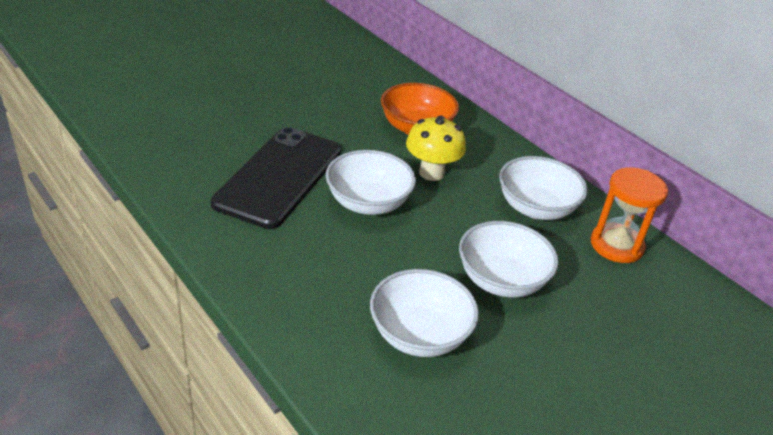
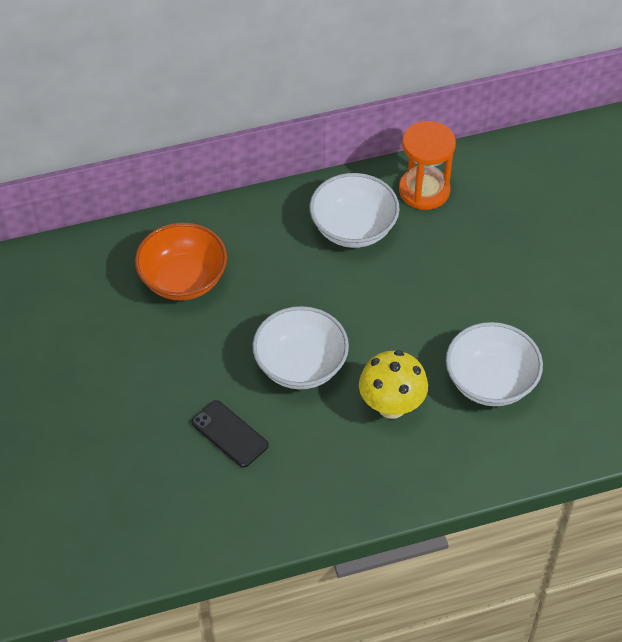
camera: 65 degrees left, 15 degrees up
black phone [211,127,341,229] -> black phone [191,400,269,468], size x0.46
yellow mushroom [406,116,466,181] -> yellow mushroom moved to [359,350,428,419]
white bowl [459,221,559,298] -> none

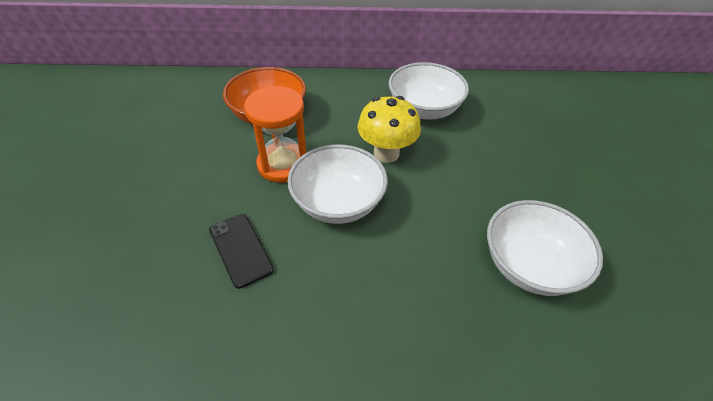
camera: 15 degrees right, 5 degrees down
yellow mushroom [359,350,428,419] -> yellow mushroom moved to [357,96,421,163]
orange hourglass [399,121,456,210] -> orange hourglass moved to [244,86,307,183]

